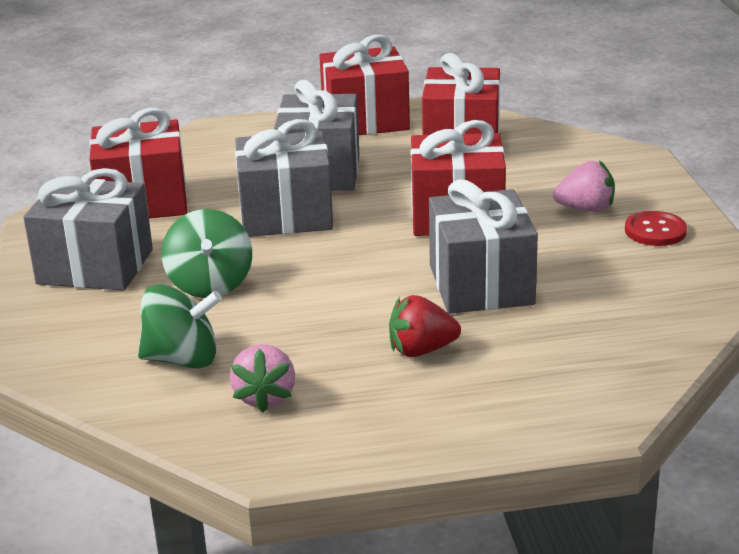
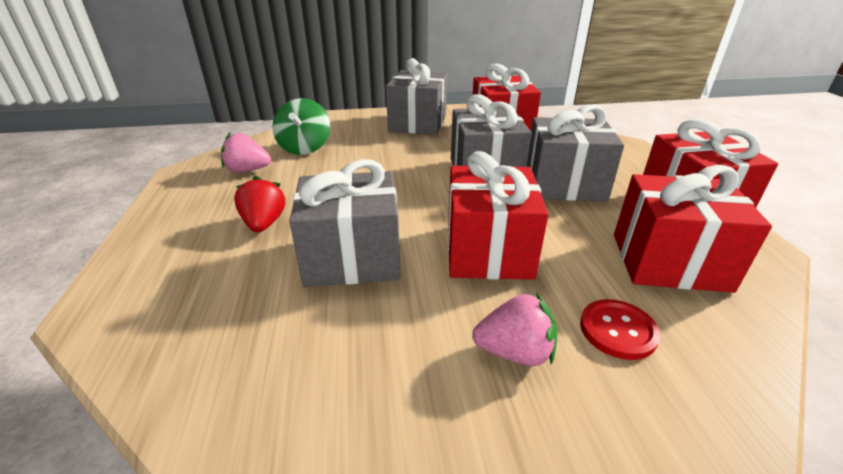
camera: 90 degrees right, 5 degrees up
green spinning top [162,209,252,298] -> none
pink strawberry [553,160,615,212] -> pink strawberry turned 90 degrees counterclockwise [472,293,557,366]
red button [625,211,687,246] -> red button moved to [580,299,660,360]

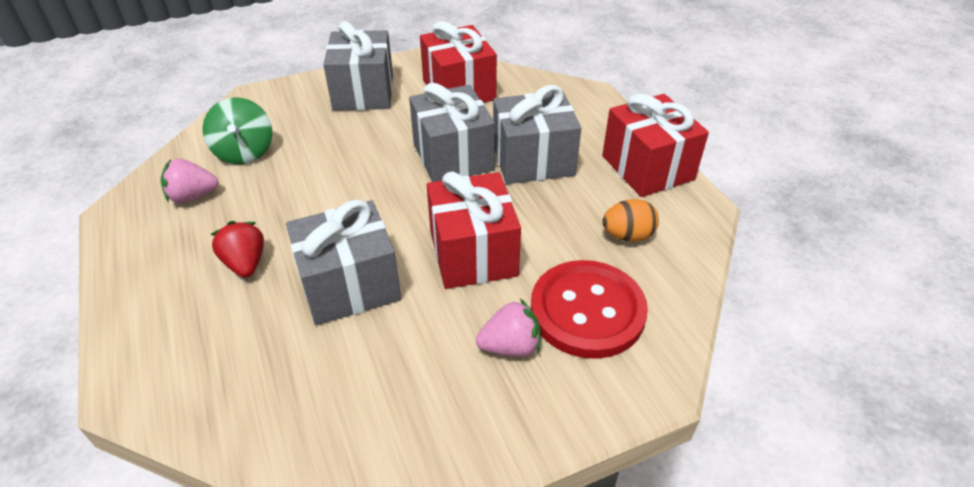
camera: 15 degrees left, 10 degrees up
red button [580,299,660,360] -> red button [531,260,648,359], size x1.96
red gift [614,165,772,293] -> orange egg [602,199,659,242]

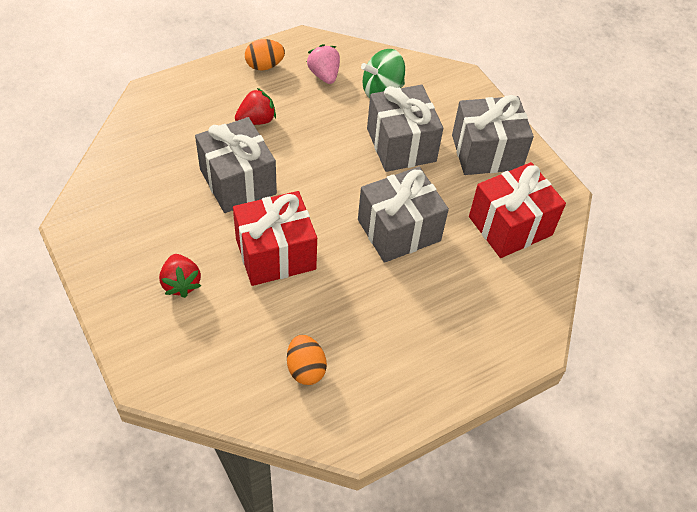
camera: 80 degrees right, 10 degrees up
pink strawberry [476,299,541,357] -> red strawberry [159,254,201,298]
grey gift [493,85,581,184] -> grey gift moved to [367,85,443,172]
red button [531,260,648,359] -> none
red gift [602,93,709,197] -> none
none -> orange egg [245,39,285,70]

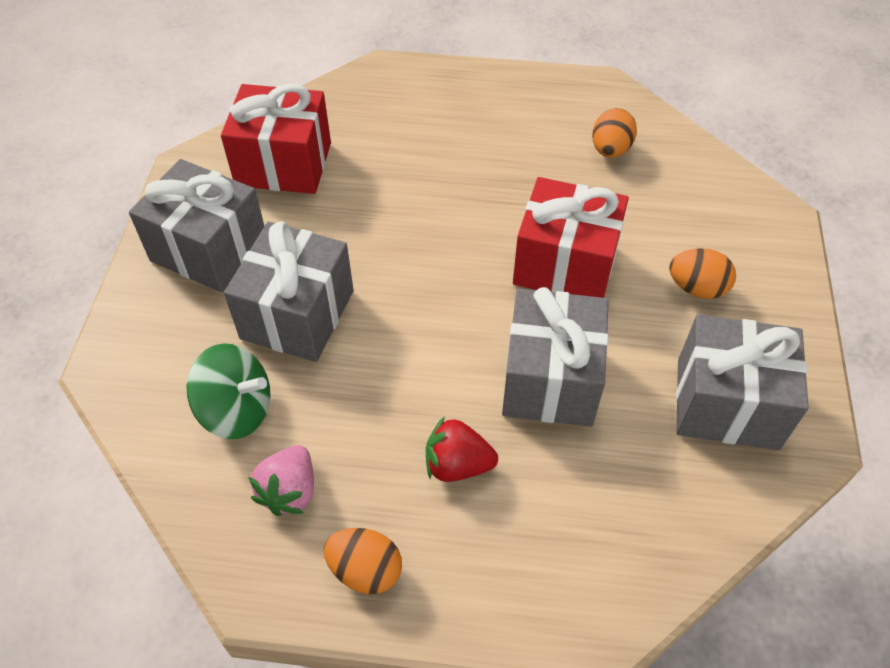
camera: 140 degrees left, 0 degrees up
red strawberry [159,254,201,298] -> orange egg [669,248,736,299]
grey gift [358,167,449,263] -> grey gift moved to [676,315,809,450]

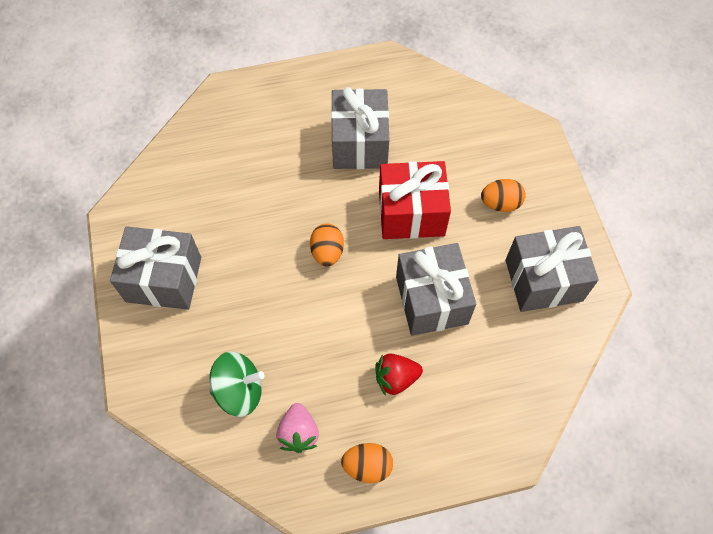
camera: 20 degrees left, 10 degrees up
red gift [221,83,331,194] -> none
grey gift [224,221,354,362] -> grey gift moved to [331,87,389,169]
orange egg [592,108,637,158] -> orange egg moved to [310,224,344,266]

